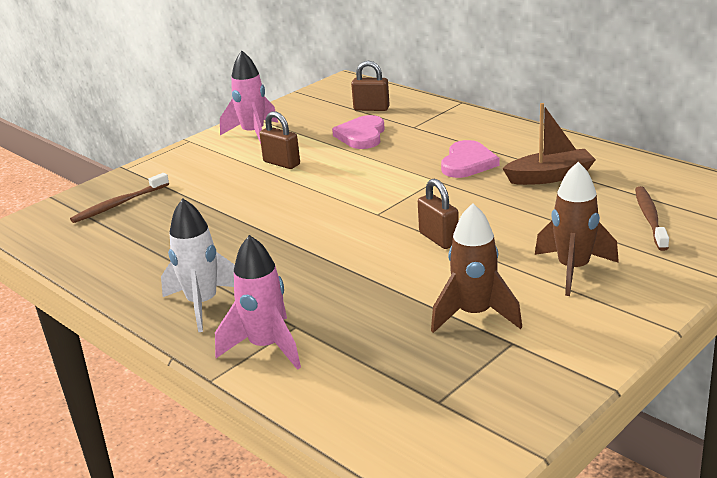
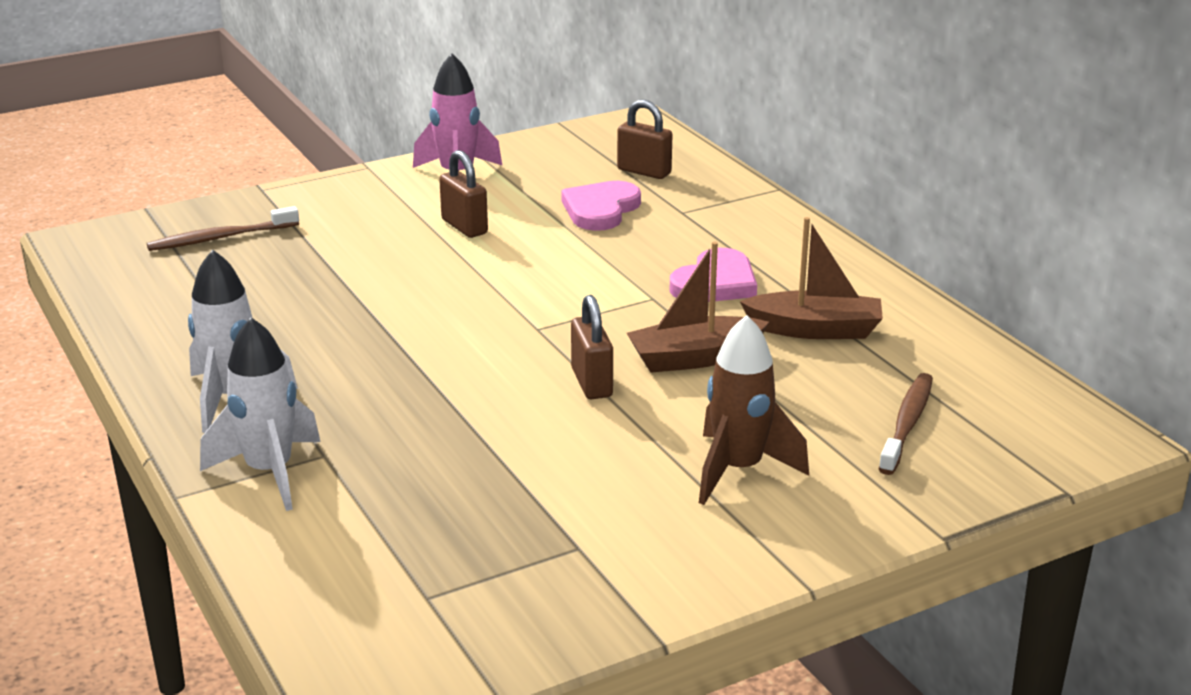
camera: 15 degrees right, 0 degrees up
pink rocket [215,235,301,370] -> white rocket [200,317,321,511]
brown rocket [431,203,522,333] -> none
none -> brown boat [627,242,769,373]

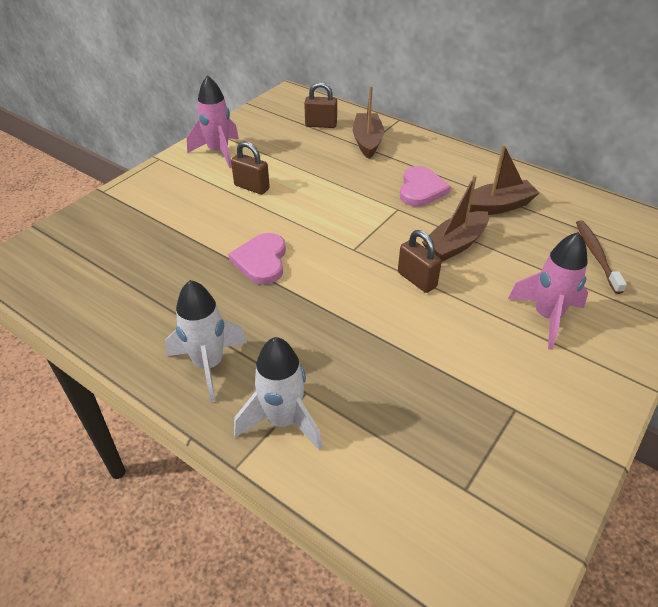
camera: 25 degrees left, 15 degrees up
brown toothbrush [147,206,299,251] -> none
pink heart [561,181,641,231] -> pink heart moved to [228,233,286,285]
brown rocket [699,315,809,505] -> pink rocket [508,232,588,350]
none -> brown boat [353,86,384,159]

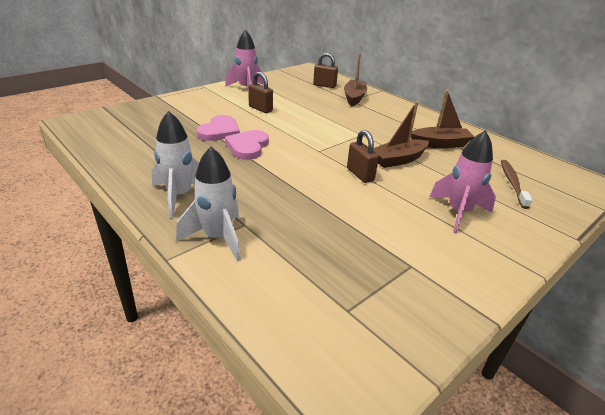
camera: 10 degrees right, 10 degrees down
pink heart [400,166,451,206] -> pink heart moved to [197,115,240,141]

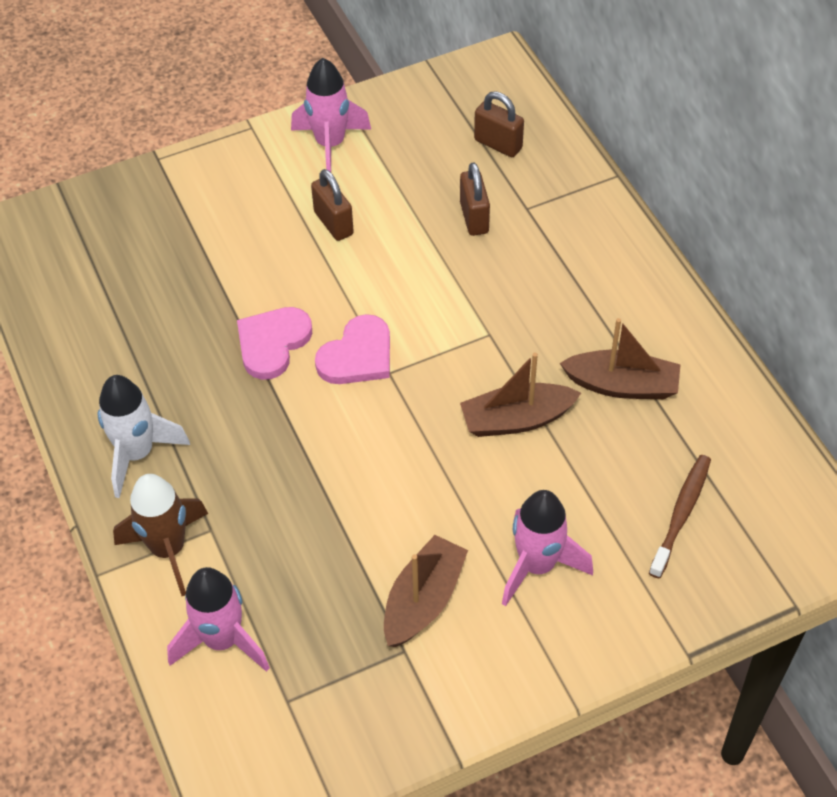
camera: 20 degrees right, 20 degrees up
white rocket [176,147,241,262] -> brown rocket [113,474,208,596]
pink heart [197,115,240,141] -> pink heart moved to [315,314,390,384]
brown boat [344,53,367,106] -> brown boat moved to [384,535,468,647]
brown padlock [347,130,379,183] -> brown padlock moved to [460,162,490,236]
none -> pink rocket [167,567,270,672]

